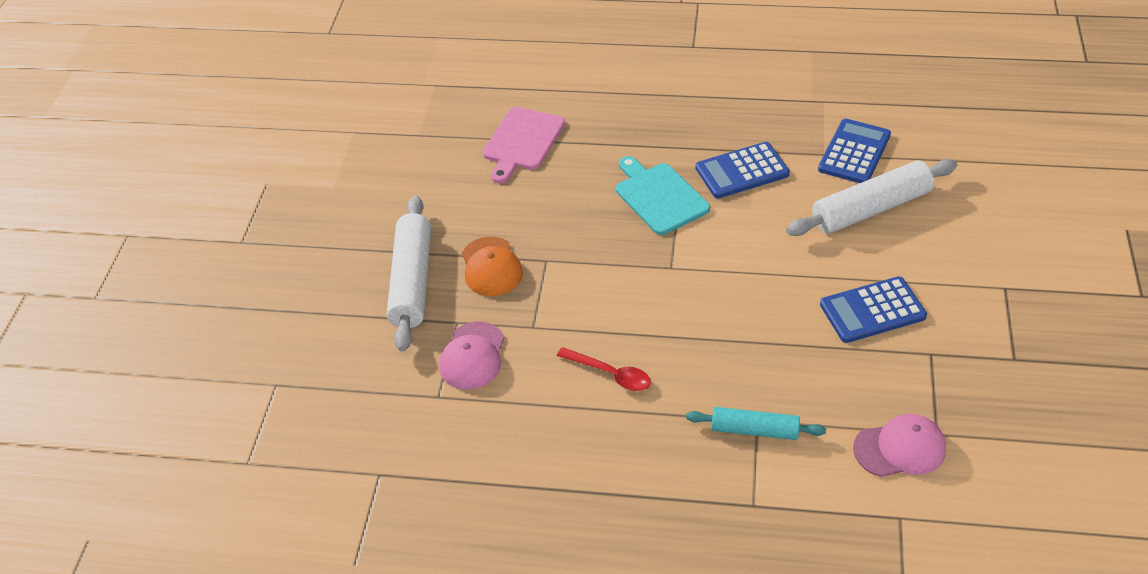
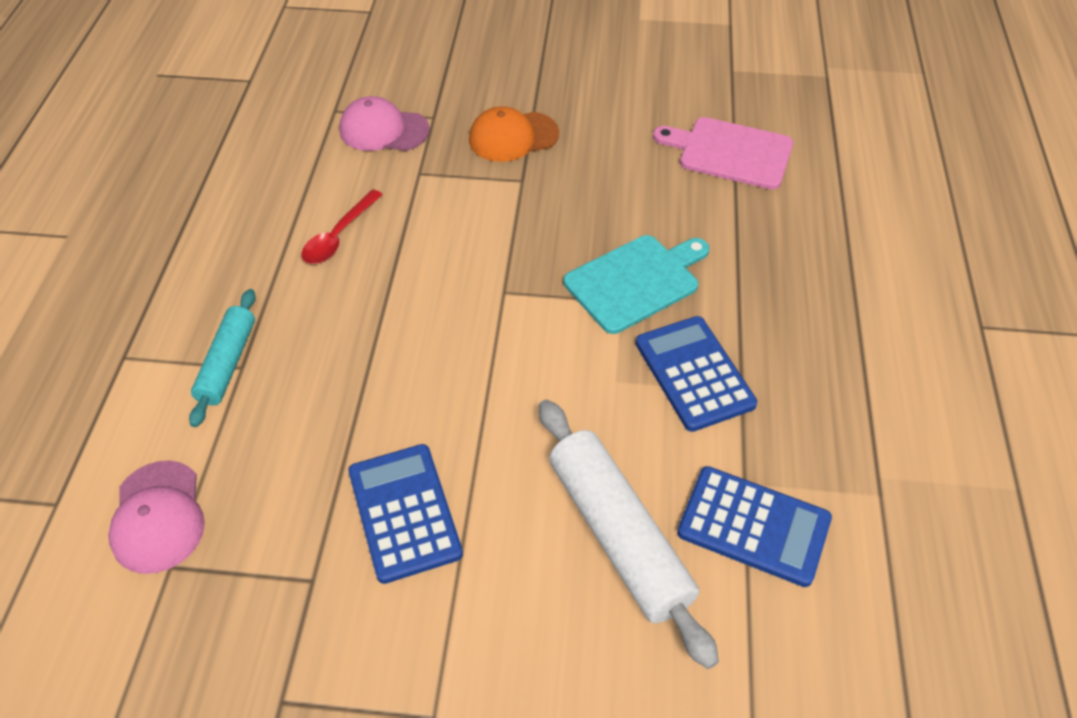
camera: 85 degrees right, 5 degrees up
white rolling pin [387,196,431,352] -> none

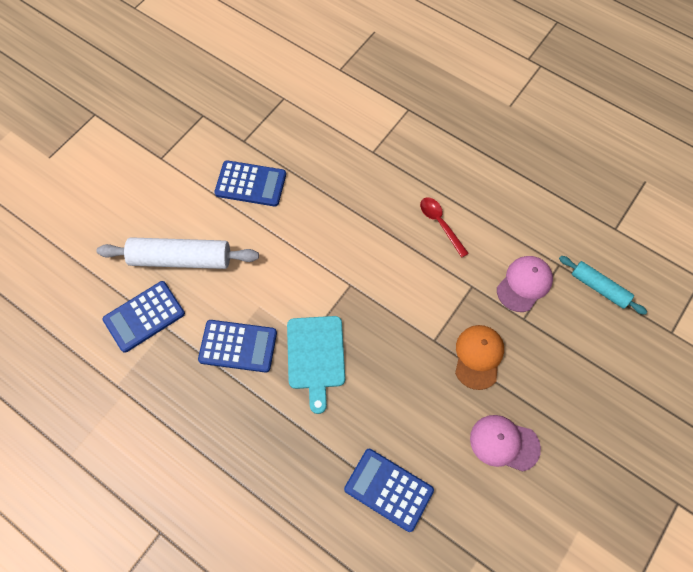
camera: 120 degrees right, 15 degrees up
pink cap [108,460,205,574] -> pink cap moved to [470,415,541,472]
turquoise rolling pin [189,289,256,427] -> turquoise rolling pin moved to [559,256,647,315]
pink cutting board [653,117,793,190] -> blue calculator [344,449,434,532]

